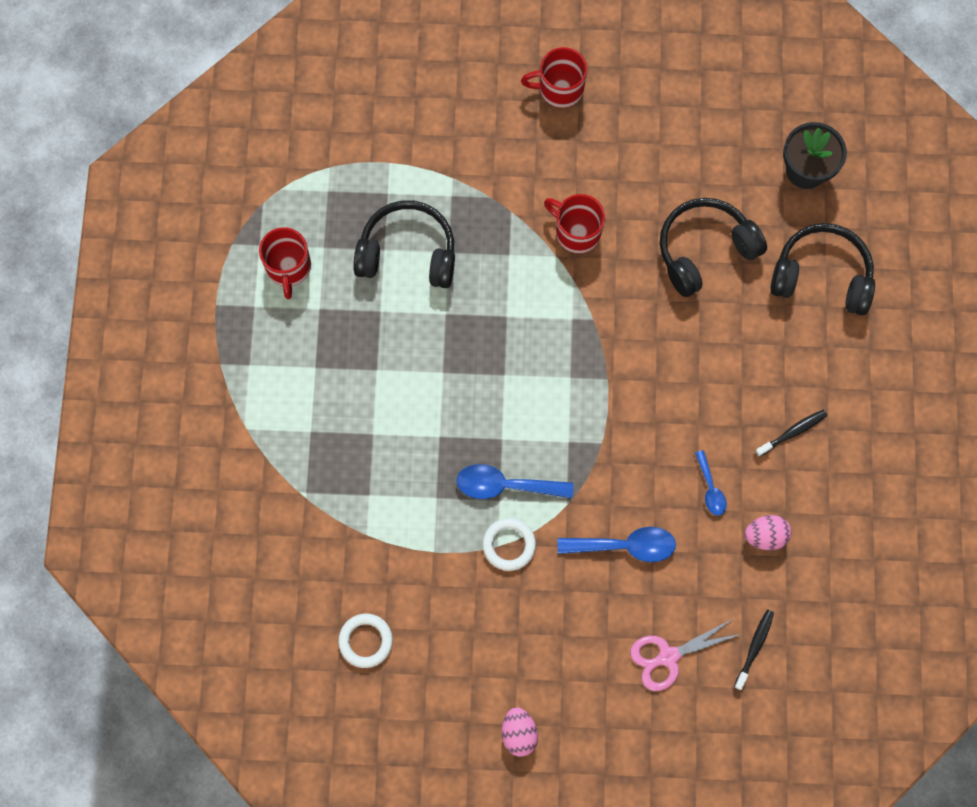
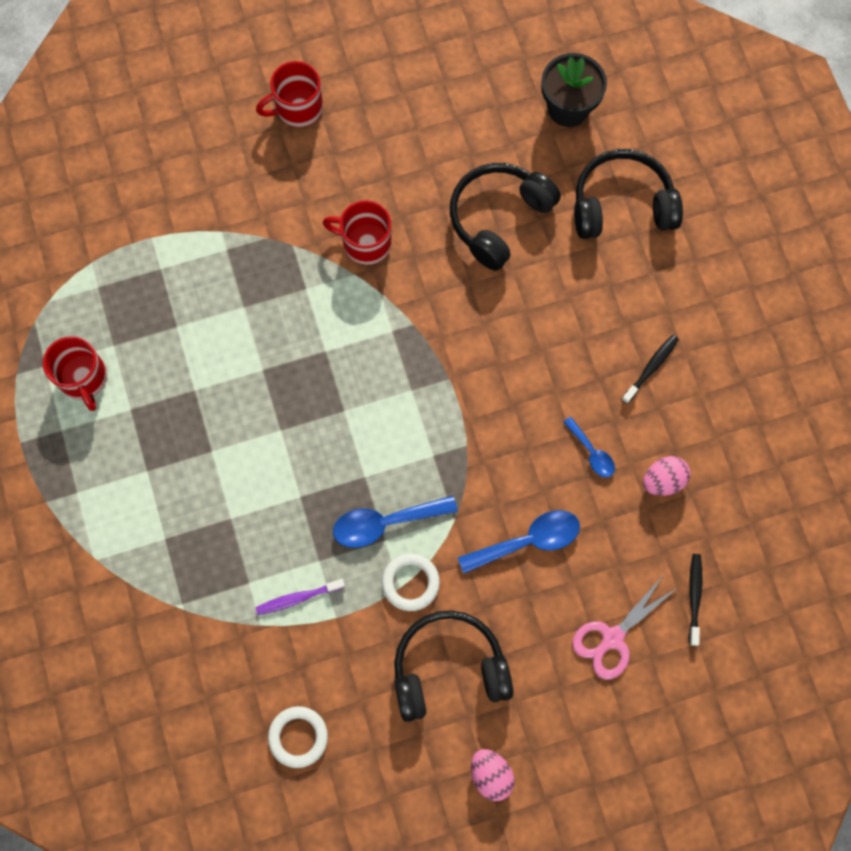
camera: 20 degrees left, 0 degrees up
black headphones [353,200,455,288] -> black headphones moved to [394,610,513,722]
none -> purple toothbrush [256,579,345,615]

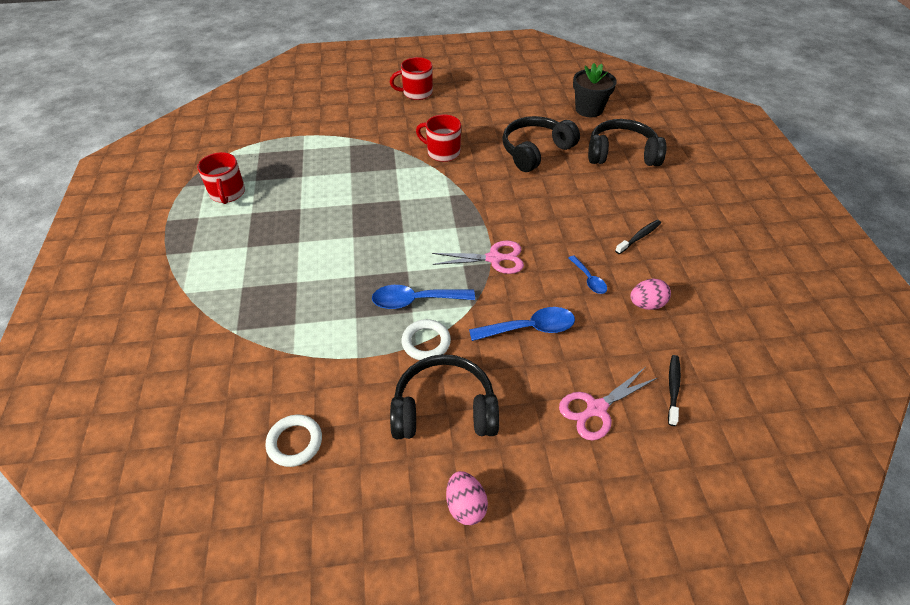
camera: 10 degrees right, 25 degrees down
purple toothbrush [256,579,345,615] -> none
none -> pink scissors [432,241,524,274]

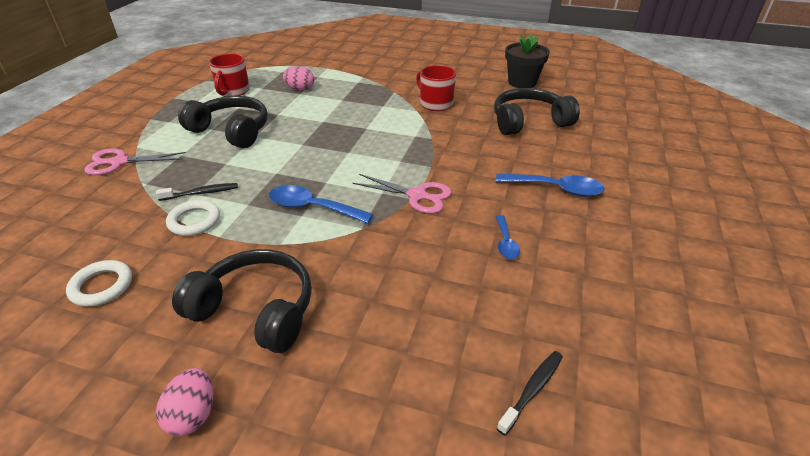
camera: 25 degrees right, 10 degrees down
red mug [390,57,433,100] -> none
white ring [402,319,451,360] -> white ring moved to [166,200,220,236]
blue spoon [469,307,575,341] -> blue spoon moved to [496,174,605,197]
pink scissors [559,368,657,440] -> pink scissors moved to [84,149,186,175]
black flower pot [573,63,617,117] -> black flower pot moved to [505,34,550,88]
black headphones [588,119,667,166] -> black headphones moved to [178,96,268,148]
black toothbrush [615,220,661,254] -> black toothbrush moved to [156,183,238,201]
pink egg [631,279,671,310] -> pink egg moved to [283,66,314,91]

